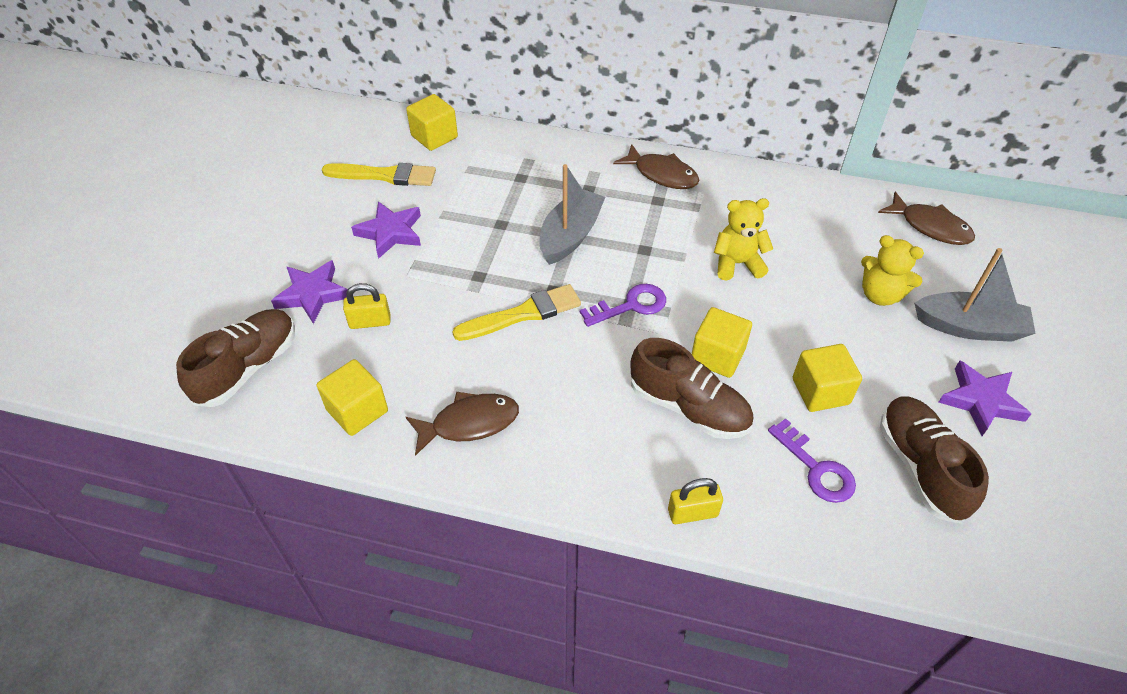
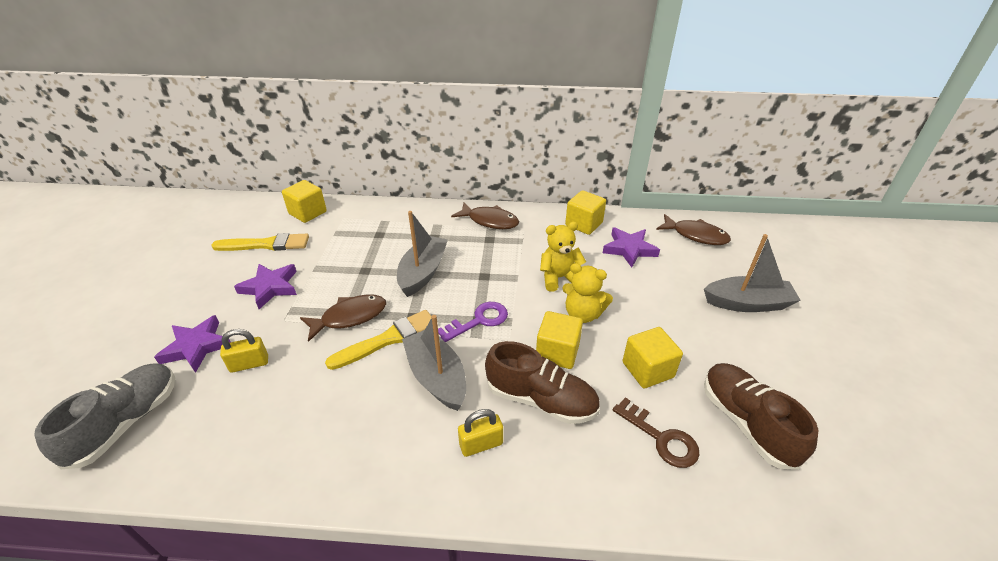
camera: 10 degrees left, 10 degrees down
brown shoe [176,309,295,407] -> grey shoe [34,363,175,469]
yellow cube [317,359,388,436] -> yellow cube moved to [565,190,606,235]
brown fish [406,392,519,456] -> brown fish moved to [300,294,386,342]
yellow padlock [668,478,723,524] -> yellow padlock moved to [458,409,503,457]
purple key [768,418,856,503] -> brown key [613,397,699,468]
yellow teddy bear [861,235,924,306] -> yellow teddy bear moved to [562,263,613,323]
purple star [938,361,1031,436] -> purple star moved to [603,227,660,267]
none -> grey boat [402,315,466,411]

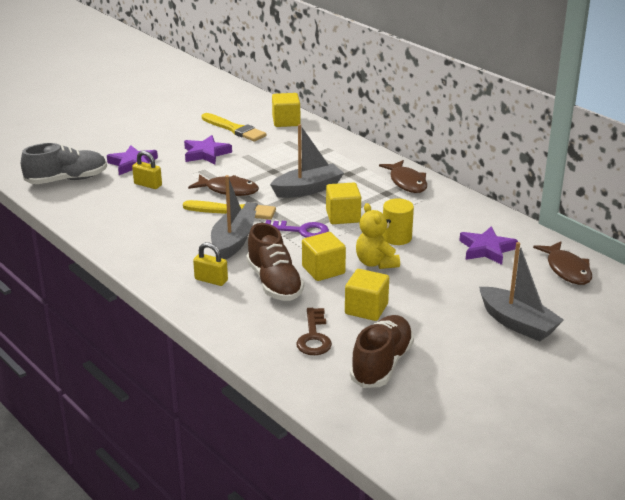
camera: 45 degrees right, 10 degrees down
yellow teddy bear [540,222,586,292] -> yellow cylinder [382,198,414,245]
yellow cube [565,190,606,235] -> yellow cube moved to [326,182,361,224]

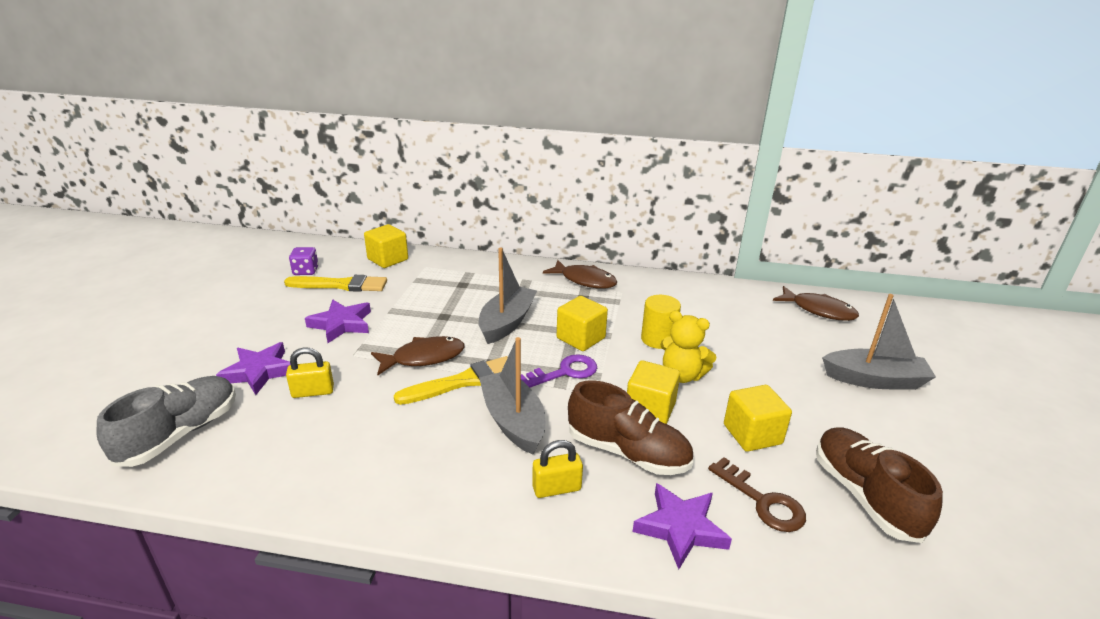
camera: 40 degrees left, 0 degrees up
purple star [459,226,518,265] -> purple star moved to [632,483,732,569]
none -> purple dice [289,247,318,275]

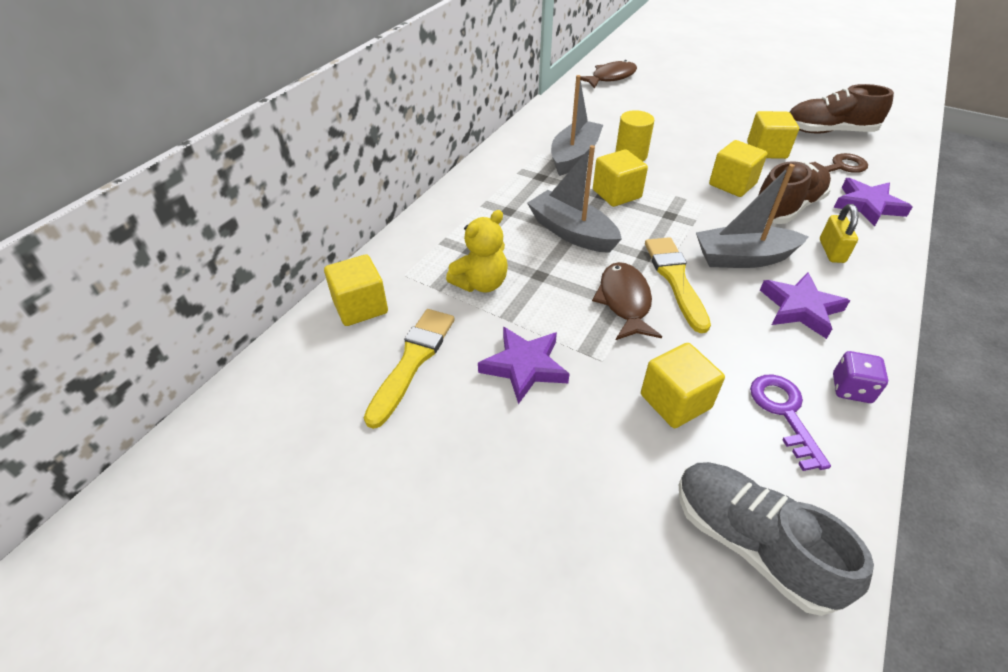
camera: 70 degrees left, 15 degrees up
purple star [216,342,291,395] -> purple star moved to [760,272,850,339]
yellow padlock [286,347,334,398] -> yellow cube [641,343,725,428]
purple dice [289,247,318,275] -> purple dice moved to [833,351,888,403]
purple key [521,354,597,387] -> purple key moved to [750,374,831,471]
brown fish [543,260,617,288] -> none
yellow teddy bear [660,311,716,383] -> yellow teddy bear moved to [446,210,508,292]
grey boat [822,294,936,390] -> grey boat moved to [551,75,603,176]

